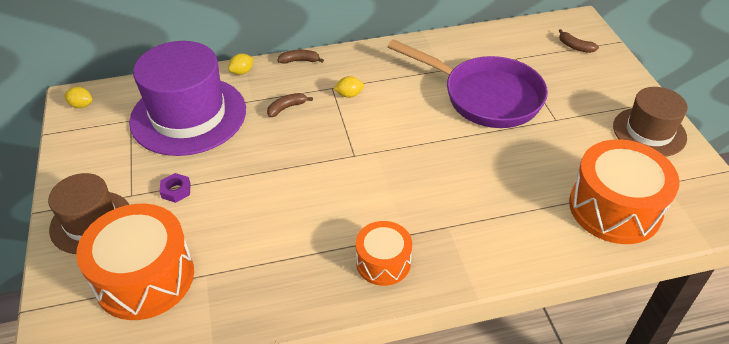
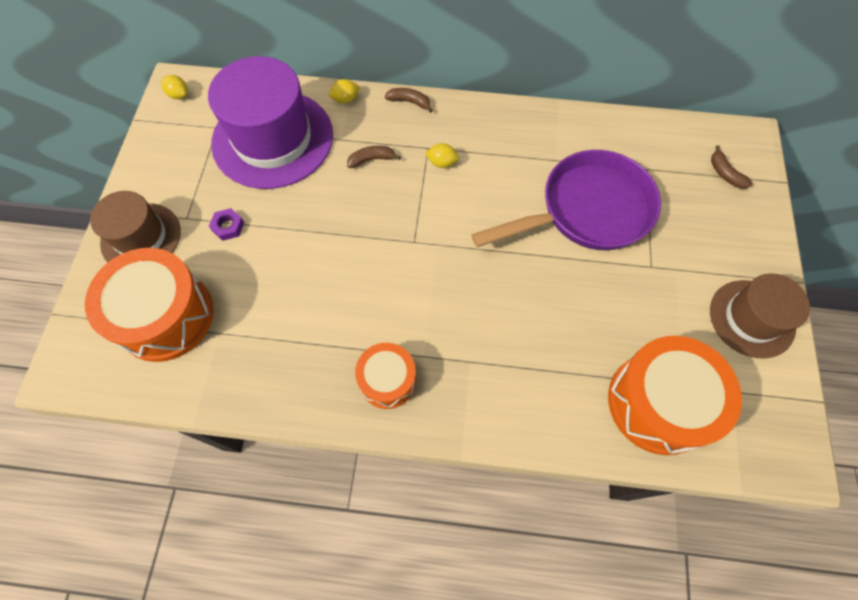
camera: 20 degrees right, 20 degrees up
purple pan [388,39,548,128] -> purple pan turned 75 degrees counterclockwise [471,150,661,250]

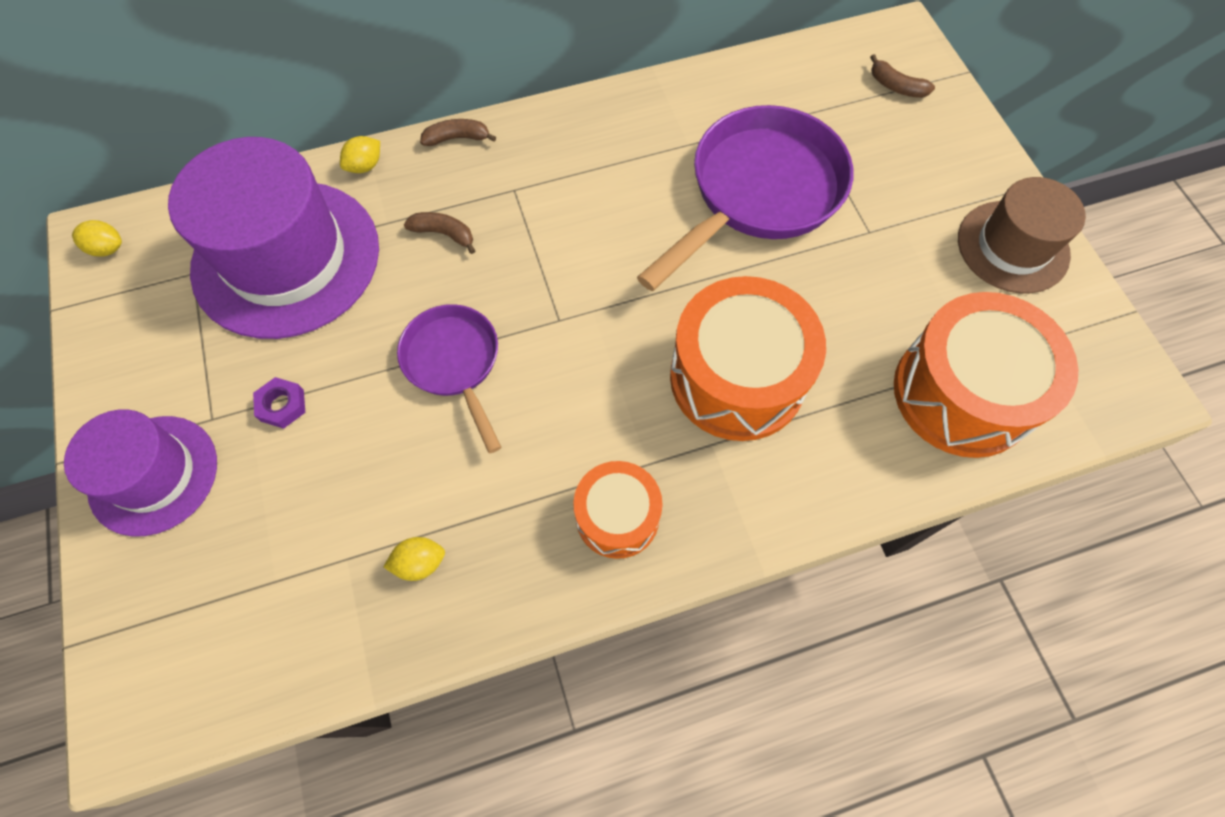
camera: 25 degrees left, 0 degrees up
orange drum [85,248,214,362] -> orange drum moved to [670,276,826,441]
brown hat [90,191,181,263] -> purple hat [64,410,217,536]
brown banana [347,146,401,168] -> brown banana turned 60 degrees clockwise [404,212,475,254]
yellow lemon [425,143,459,168] -> yellow lemon moved to [383,537,445,581]
none -> purple pan [397,304,501,453]

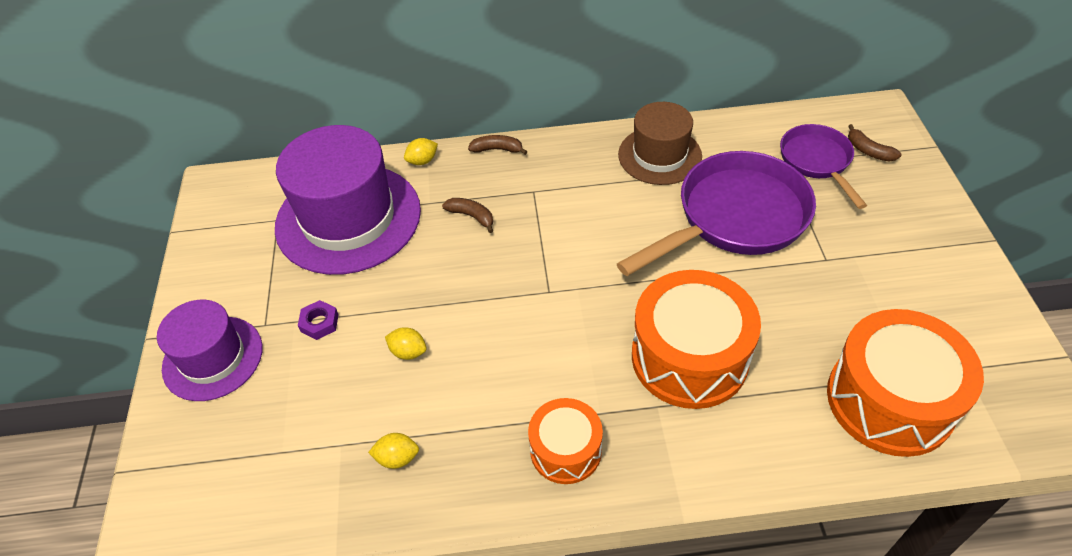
camera: 15 degrees right, 15 degrees down
yellow lemon [72,220,122,257] -> yellow lemon moved to [385,327,427,360]
purple pan [397,304,501,453] -> purple pan moved to [780,124,867,209]
brown hat [958,177,1086,293] -> brown hat moved to [618,102,702,185]

